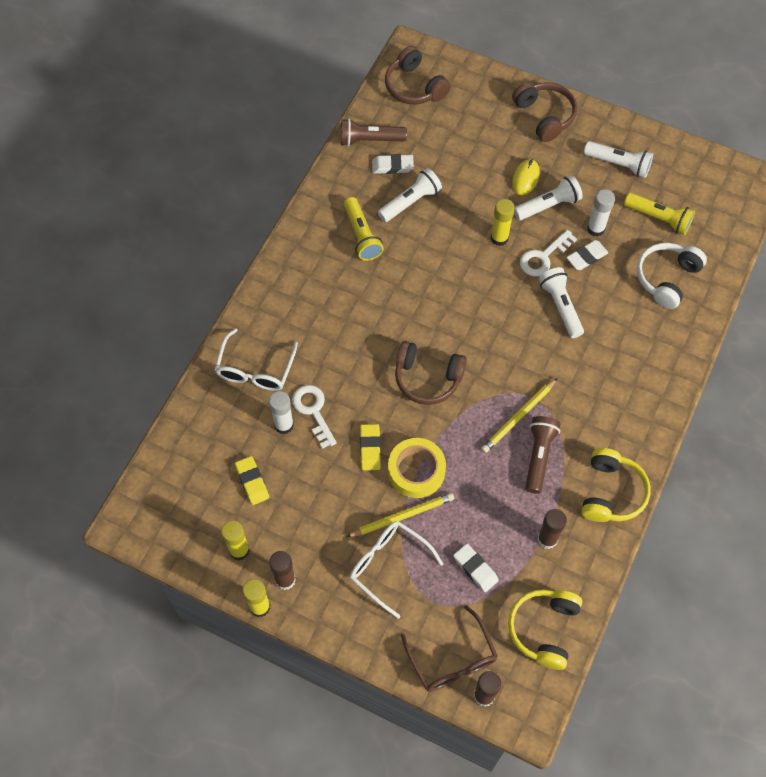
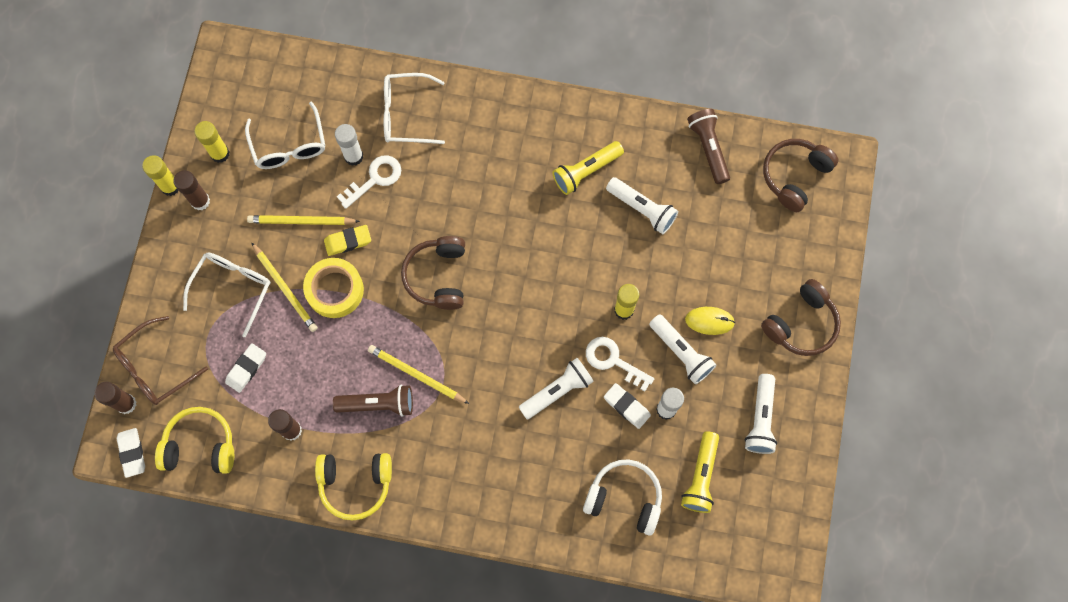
camera: 75 degrees right, 10 degrees up
yellow eraser [235,456,269,505] -> white glasses [245,101,325,169]
white eraser [372,154,414,174] -> white eraser moved to [117,428,145,478]
none -> yellow pencil [247,215,360,225]

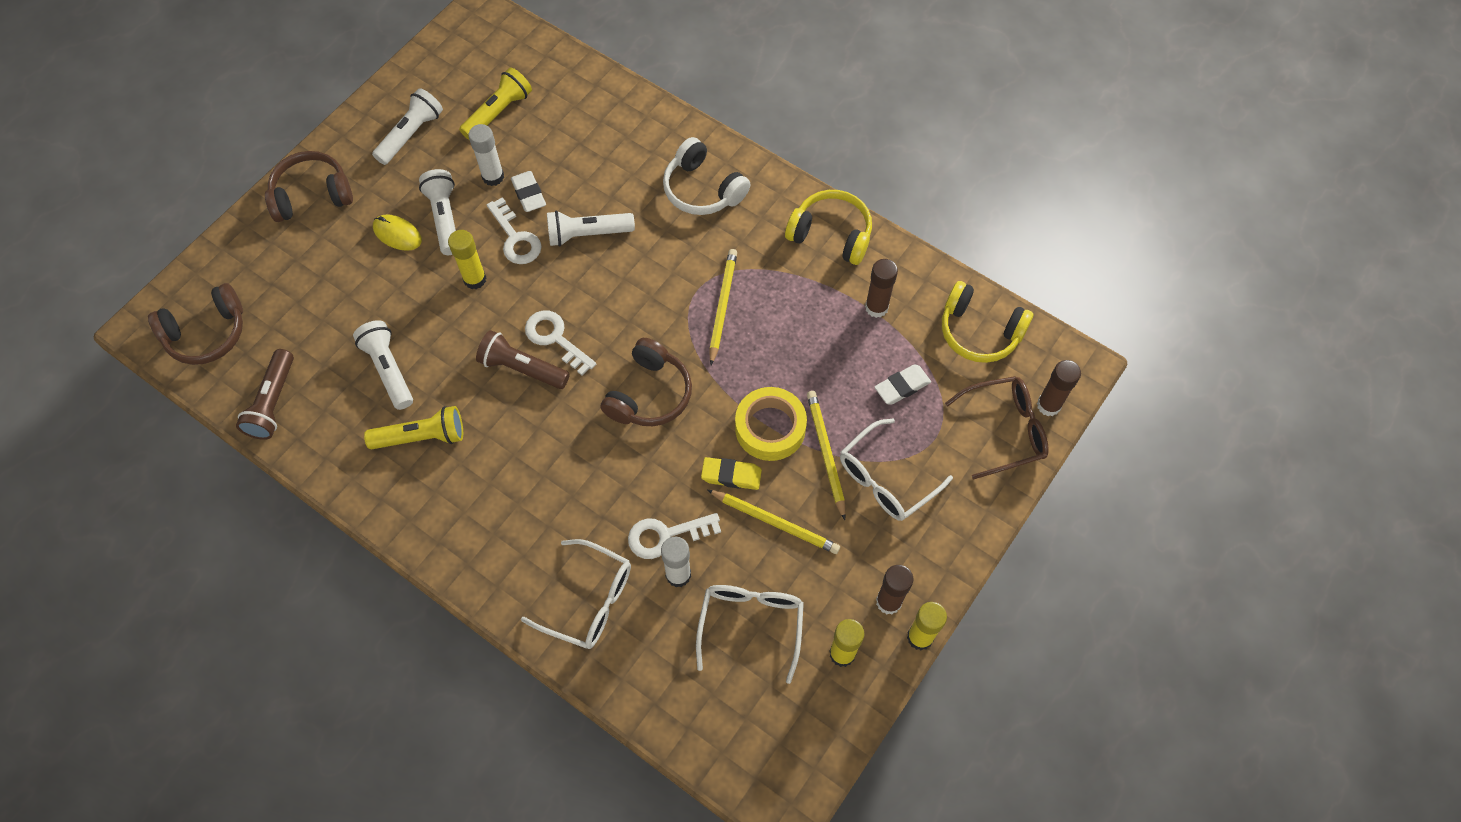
camera: 155 degrees left, 10 degrees down
white eraser [117,428,145,478] -> none
brown flashlight [333,385,413,417] -> brown flashlight moved to [476,330,570,389]
yellow pencil [368,345,469,404] -> yellow pencil turned 135 degrees counterclockwise [709,249,737,365]
white headphones [583,459,662,536] -> white headphones moved to [663,137,751,215]
none -> white key [525,311,596,376]

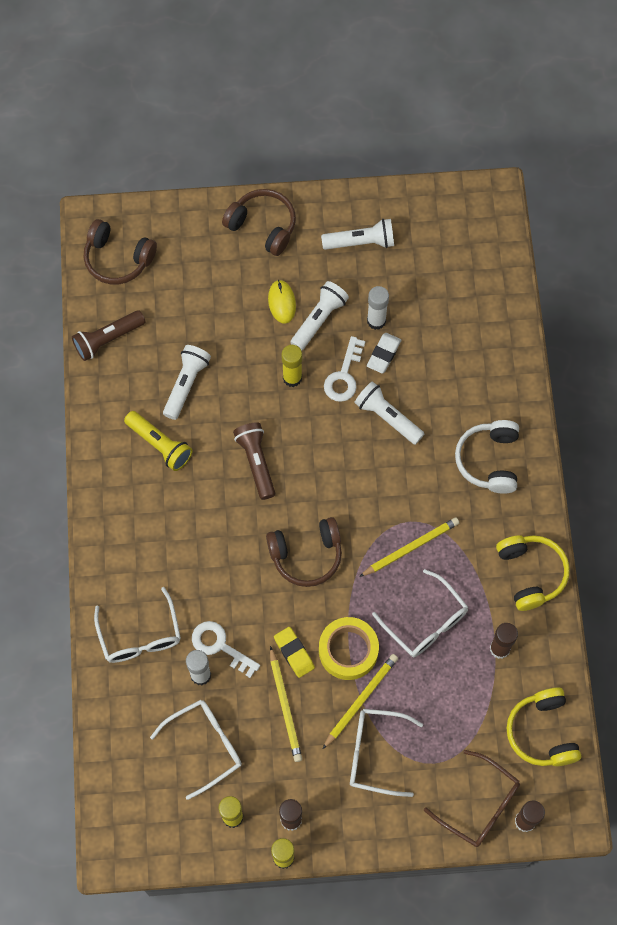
camera: 50 degrees right, 5 degrees up
yellow flashlight [459,67,532,140] -> none
white key [525,311,596,376] -> none
white eraser [874,364,931,405] -> none
none -> white glasses [372,569,468,657]

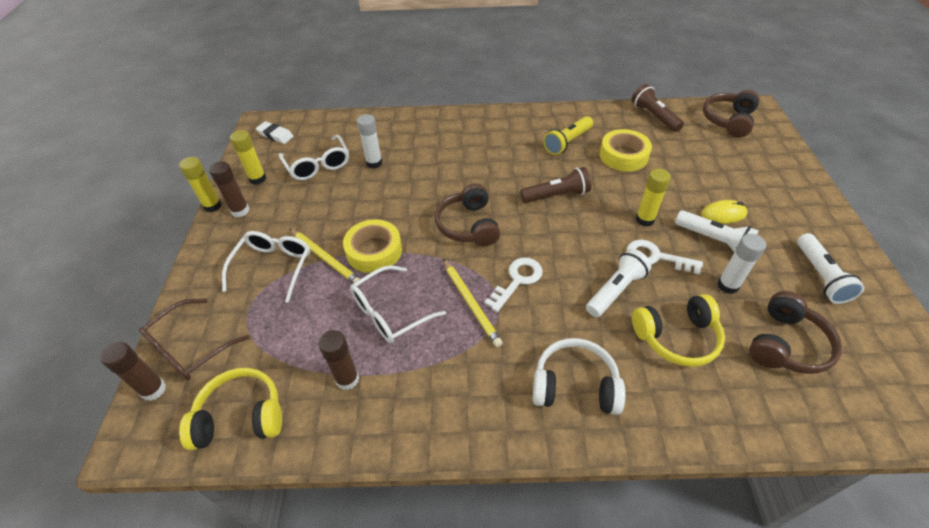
camera: 95 degrees right, 20 degrees down
white glasses [94,587,181,663] -> none
white flashlight [163,345,211,420] -> yellow tape [600,129,652,172]
white key [192,621,260,678] -> white key moved to [485,258,543,312]
brown headphones [222,189,296,256] -> brown headphones moved to [749,291,842,374]
yellow pencil [270,646,302,762] -> none
yellow eraser [274,627,315,678] -> none
white eraser [367,333,401,374] -> white eraser moved to [256,121,294,144]
yellow headphones [496,535,570,611] -> yellow headphones moved to [632,294,725,367]

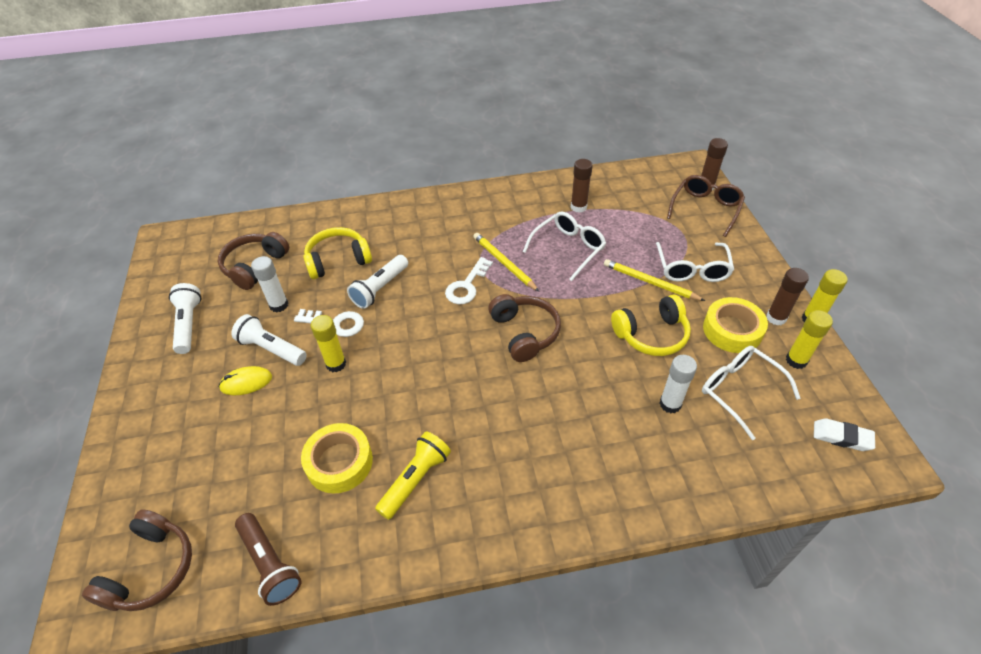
camera: 170 degrees right, 0 degrees up
yellow headphones [179,368,282,450] -> yellow headphones moved to [611,294,691,356]
yellow tape [343,219,402,273] -> yellow tape moved to [703,297,768,353]
brown flashlight [520,167,591,203] -> none
white headphones [533,338,625,415] -> none

